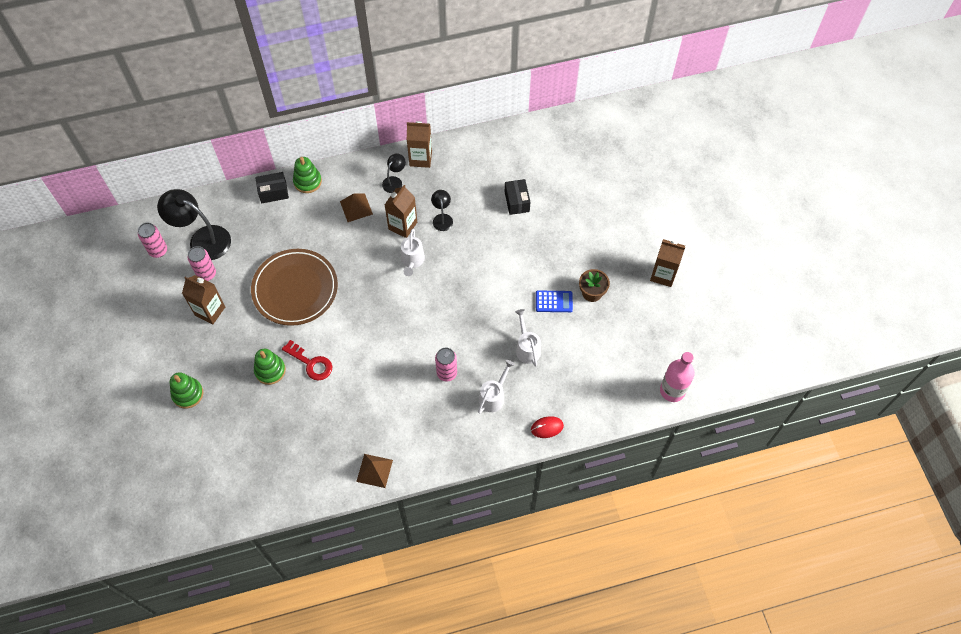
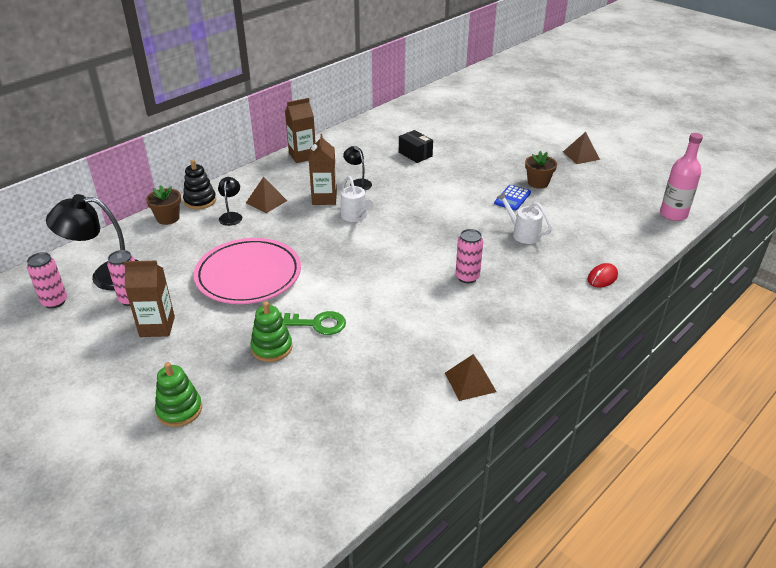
camera: 30 degrees left, 25 degrees down
brown plate [251,249,338,326] -> pink plate [193,238,301,304]
black box [255,172,289,203] -> brown flower pot [146,185,181,225]
red key [282,340,332,380] -> green key [280,311,346,335]
green stacking toy [293,157,322,193] -> black stacking toy [183,160,216,209]
black lamp [382,153,406,193] -> black lamp moved to [218,177,242,226]
white watering can [478,360,515,414] -> none
blue calculator [536,291,573,312] -> blue calculator turned 150 degrees clockwise [494,185,531,211]
brown carton [650,239,685,287] -> brown pyramid [563,132,600,164]

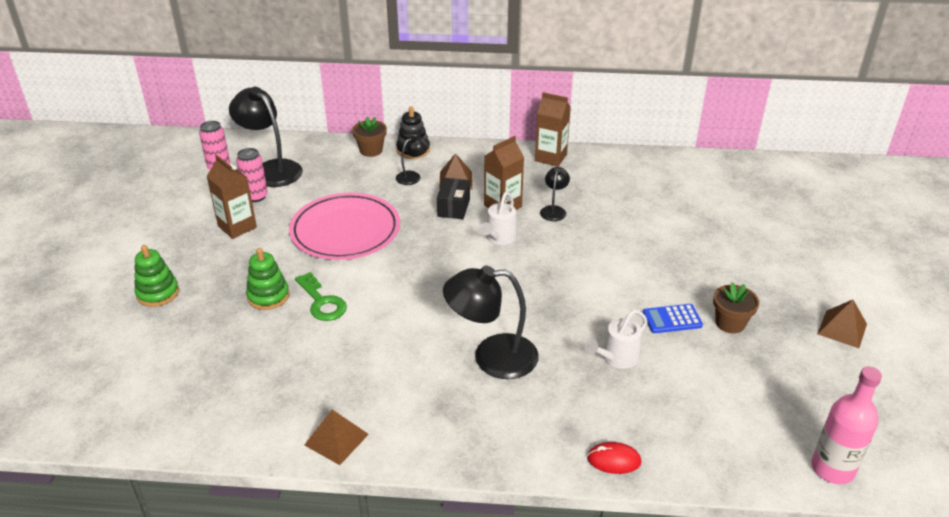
camera: 50 degrees right, 0 degrees up
black box [399,130,433,163] -> black box moved to [437,178,470,219]
pink can [455,229,483,283] -> black lamp [443,266,539,379]
white watering can [496,192,552,244] -> white watering can turned 135 degrees counterclockwise [585,310,648,369]

